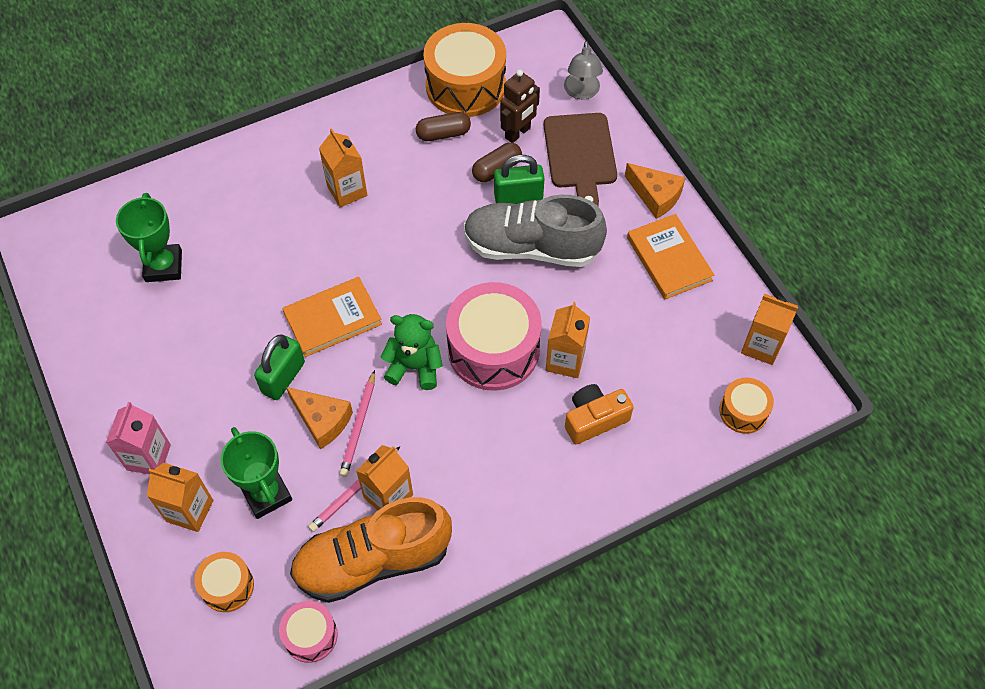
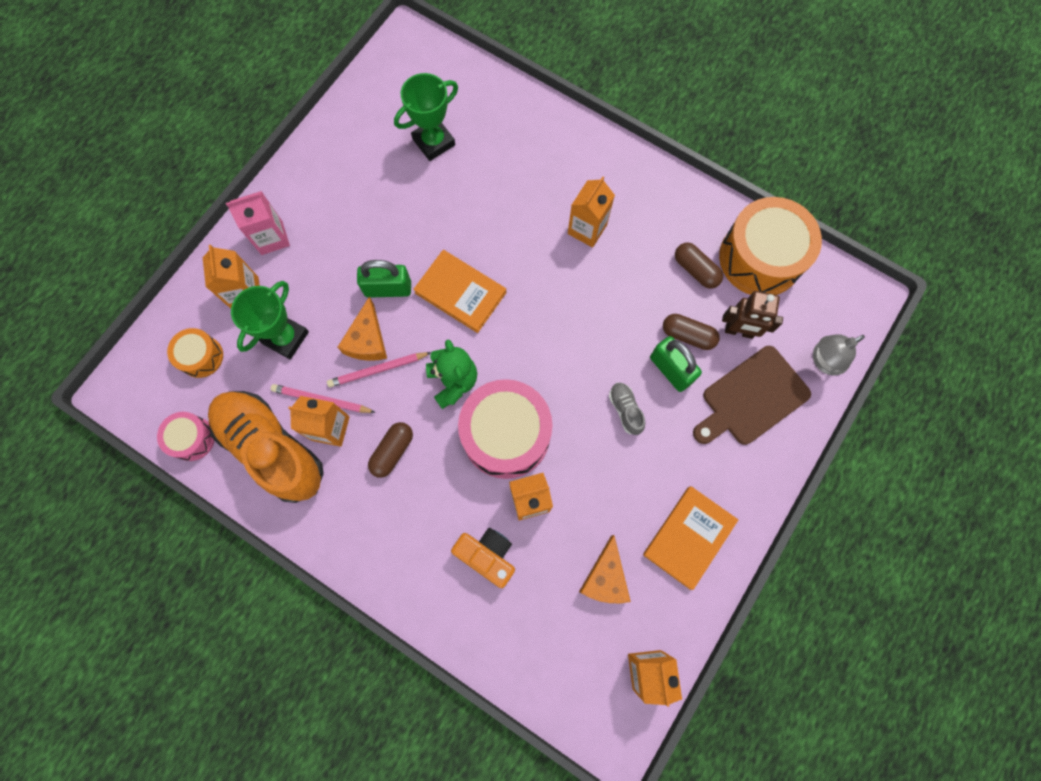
camera: 60 degrees right, 15 degrees up
grey shoe [464,195,607,267] -> grey shoe [609,383,645,435], size x0.40
orange cheese [625,163,685,219] -> orange cheese moved to [579,535,631,603]
orange drum [719,378,774,434] -> none
none -> brown capsule [368,422,413,478]

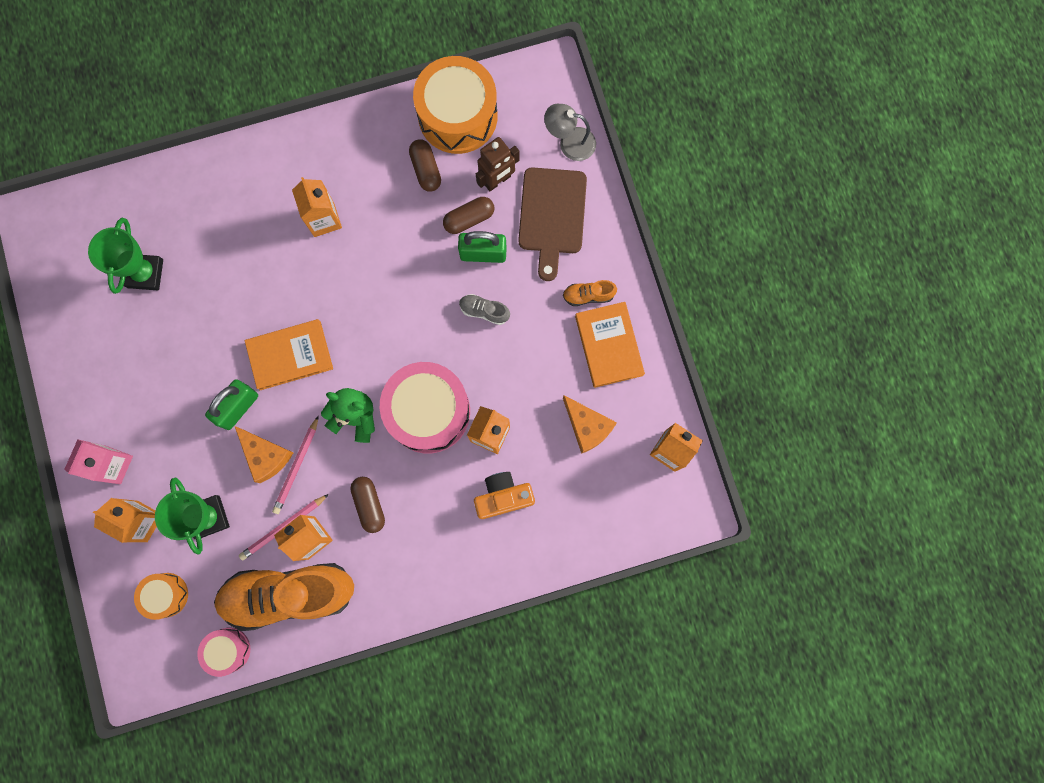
camera: 50 degrees left, 5 degrees up
brown capsule [675,243,723,289] -> brown capsule turned 75 degrees clockwise [409,139,441,191]
grey lamp [813,334,865,376] -> grey lamp turned 90 degrees clockwise [544,104,596,161]
none -> orange shoe [563,280,617,306]

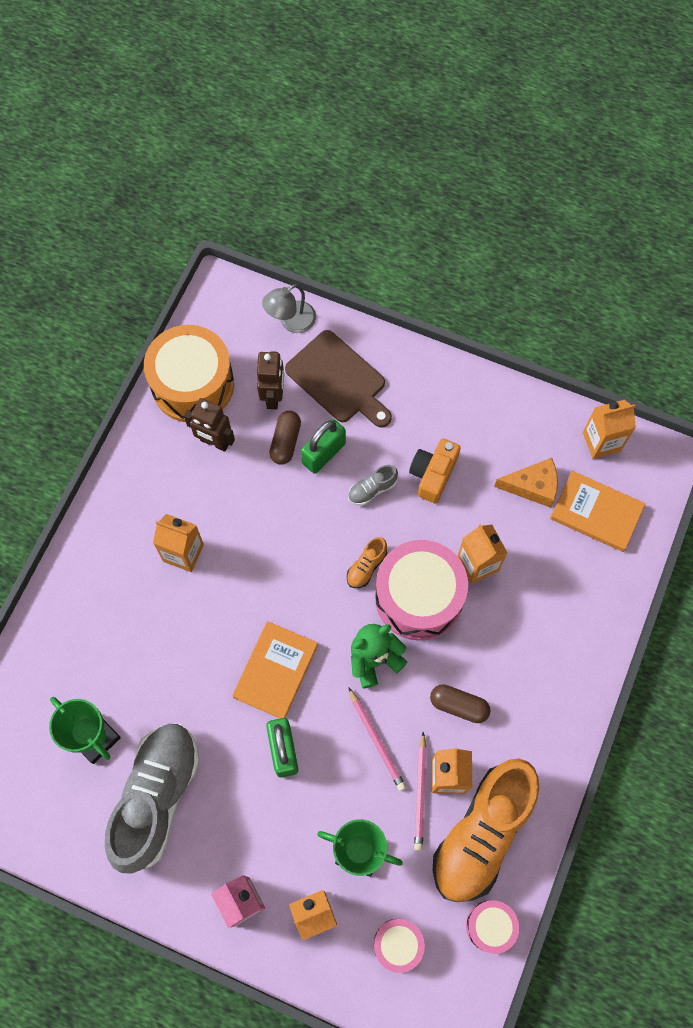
camera: 50 degrees left, 10 degrees down
orange drum [134,573,188,620] -> pink drum [373,919,425,973]
orange cheese [235,426,293,483] -> none
brown capsule [409,139,441,191] -> brown robot [184,398,235,452]
orange camera [474,472,535,519] -> orange camera moved to [409,438,461,503]
orange shoe [563,280,617,306] -> orange shoe moved to [347,537,387,588]
orange book [575,302,645,388] -> orange book moved to [550,471,645,552]
none -> grey shoe [105,724,200,874]

